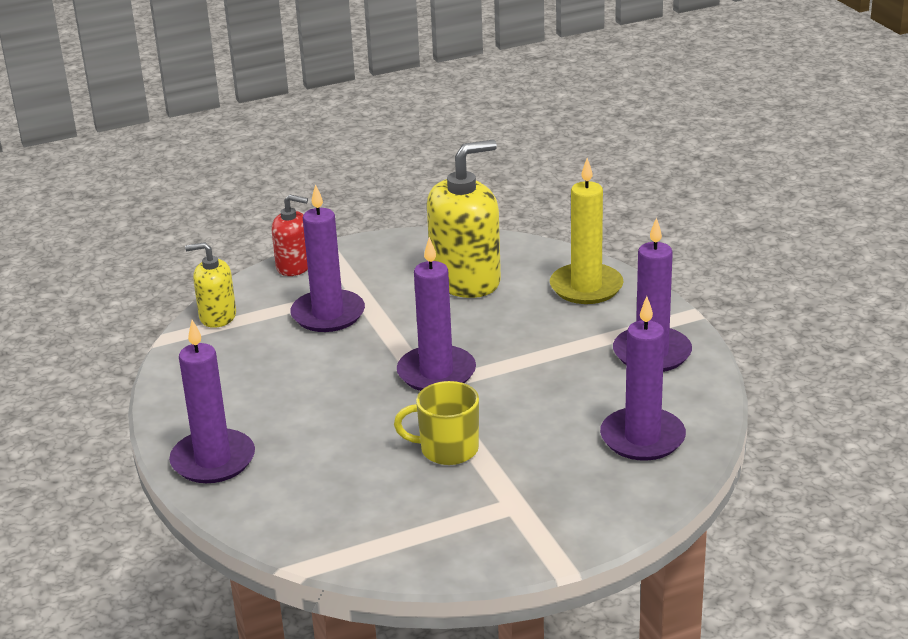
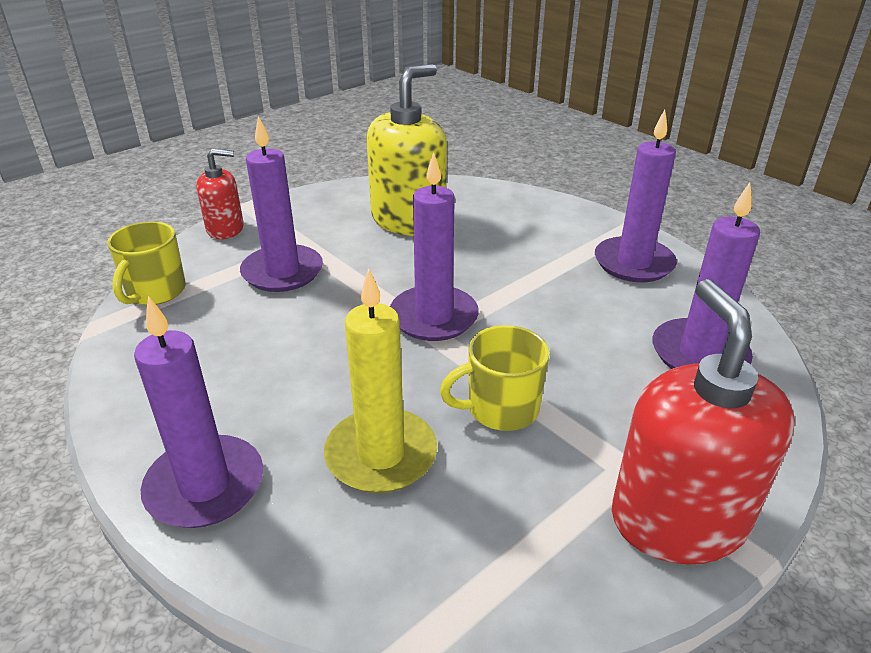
camera: 20 degrees left, 5 degrees up
yellow soap dispenser [185,242,236,328] -> yellow mug [107,221,186,305]
yellow candle [550,158,623,304] -> yellow candle moved to [324,268,437,493]
none -> red soap dispenser [612,279,795,565]

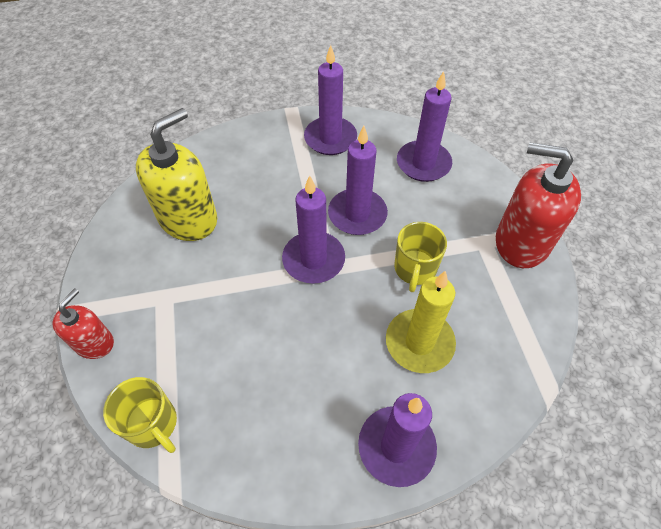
camera: 60 degrees left, 20 degrees up
purple candle [240,116,323,292] -> purple candle moved to [328,126,388,235]
yellow soap dispenser [367,64,447,236] -> yellow soap dispenser turned 60 degrees clockwise [136,108,217,241]

